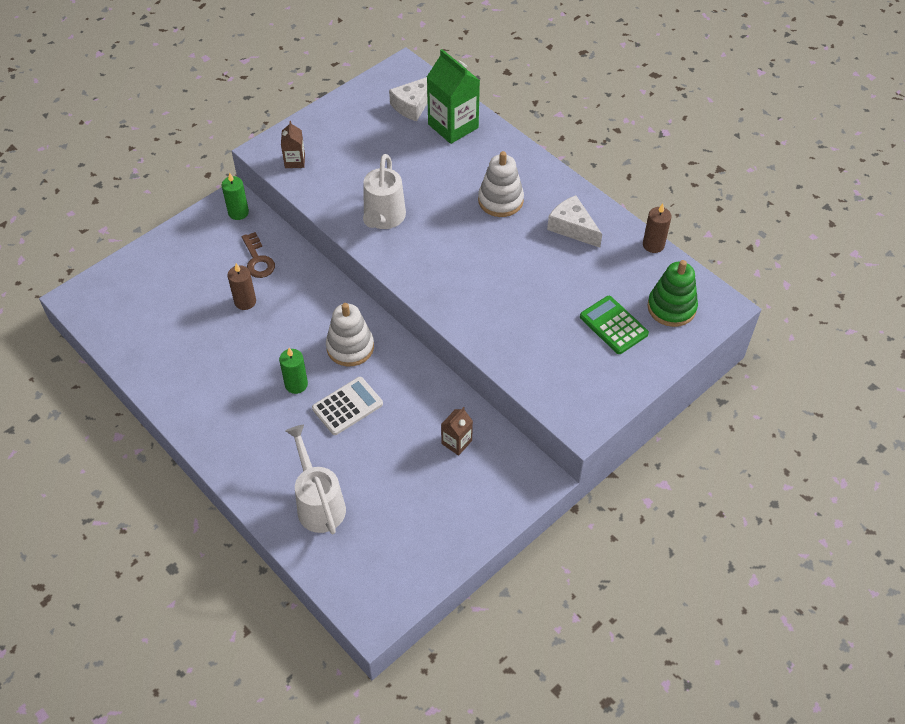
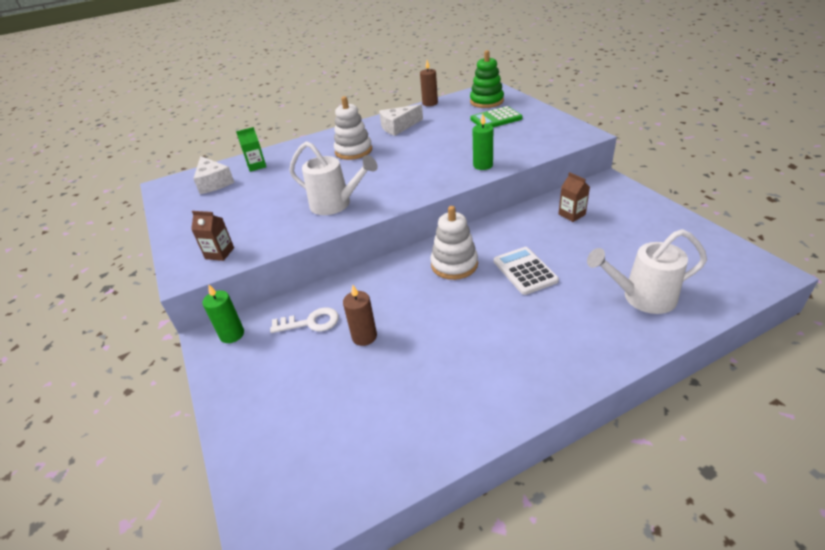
camera: 70 degrees left, 15 degrees down
brown key [242,232,275,278] -> white key [270,307,339,333]
green candle [279,348,308,394] -> green candle moved to [473,114,493,170]
green carton [427,49,480,144] -> green carton [236,127,266,172], size x0.52

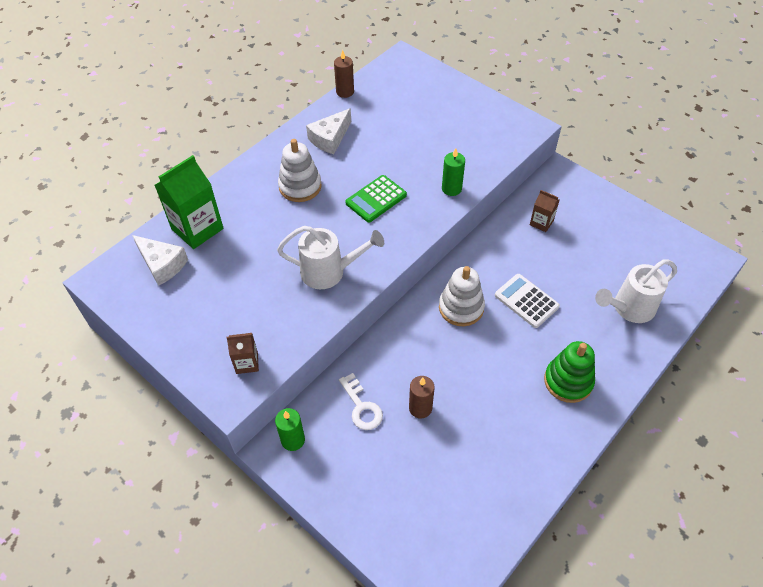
camera: 25 degrees left, 15 degrees up
green carton [236,127,266,172] -> green carton [155,155,224,249], size x1.92
white key [270,307,339,333] -> white key turned 90 degrees clockwise [339,373,383,430]
green stacking toy [470,50,504,108] -> green stacking toy moved to [544,341,595,403]
green calculator [470,106,523,127] -> green calculator moved to [345,175,407,222]

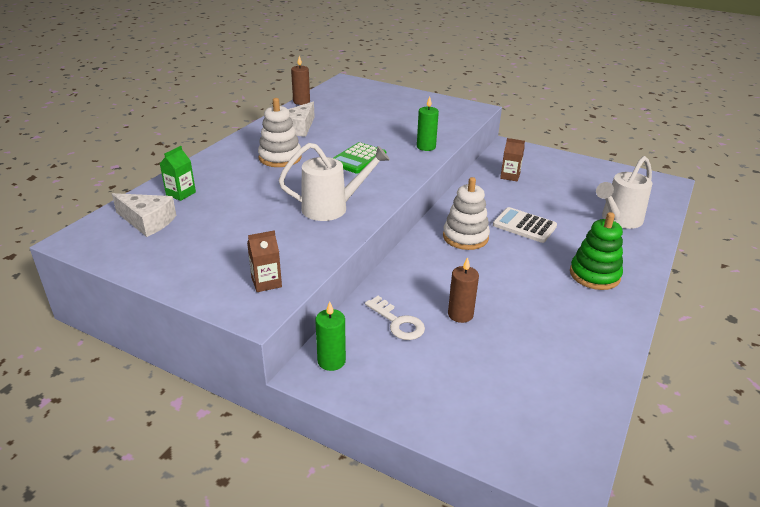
camera: 15 degrees left, 20 degrees down
green carton [155,155,224,249] -> green carton [160,146,196,201], size x0.52

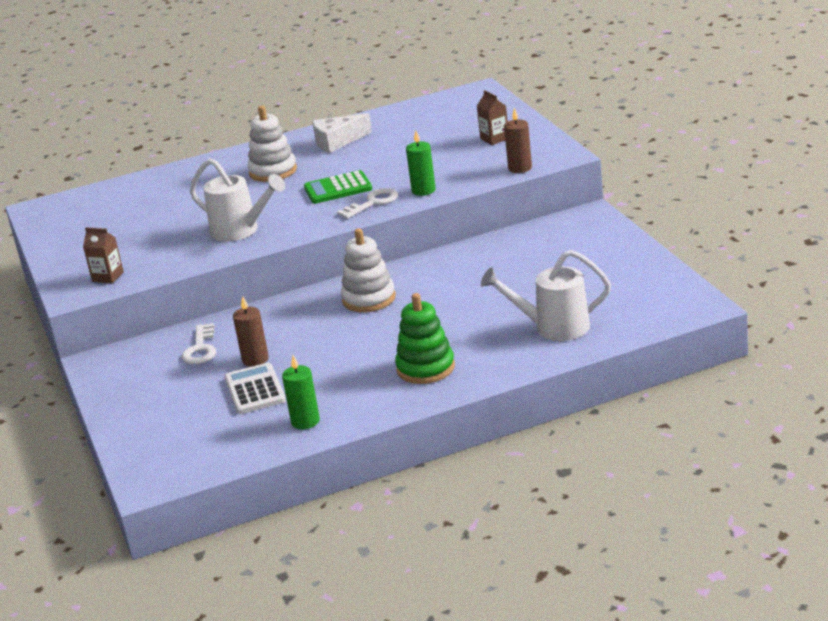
camera: 45 degrees right, 5 degrees down
white cheese [112,193,176,237] -> none
green carton [160,146,196,201] -> none
brown candle [291,56,310,105] -> brown candle moved to [504,107,532,173]
green candle [315,301,346,371] -> green candle moved to [282,355,320,429]
white calculator [493,207,557,243] -> white calculator moved to [225,363,286,414]
brown carton [500,138,525,181] -> brown carton moved to [477,90,508,145]
none -> white key [337,188,398,219]

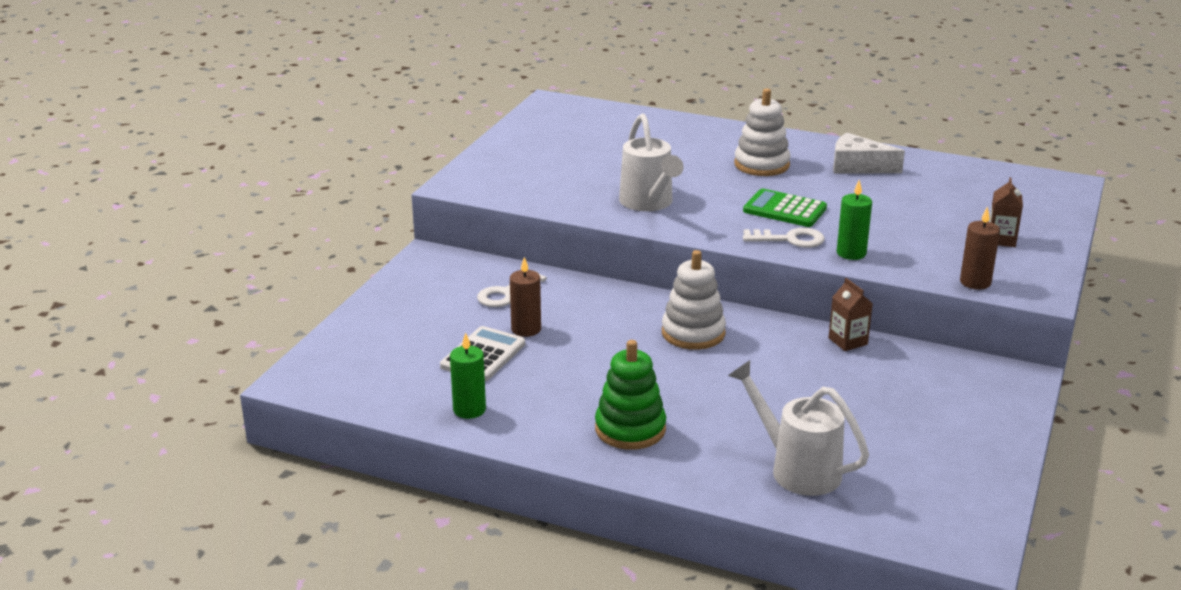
camera: 40 degrees right, 0 degrees up
brown carton [83,228,124,283] -> brown carton moved to [829,278,873,351]

